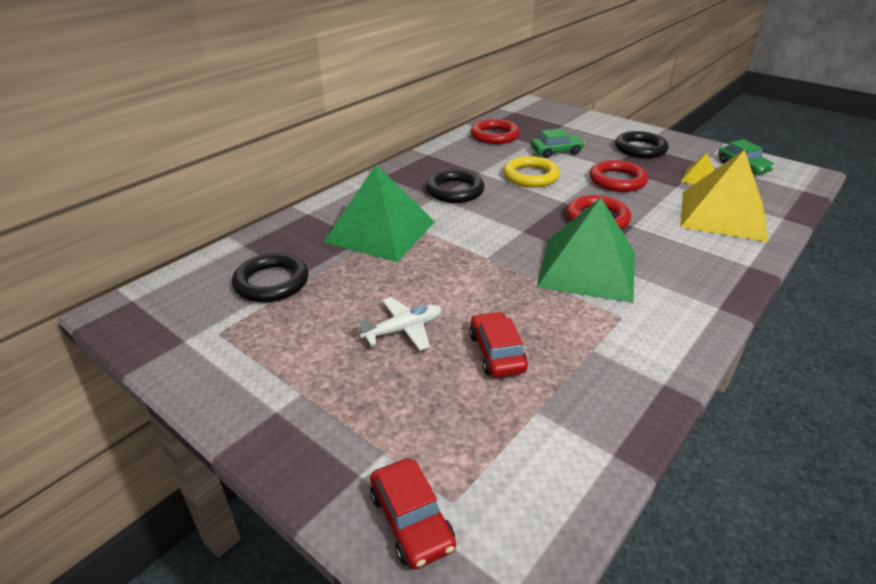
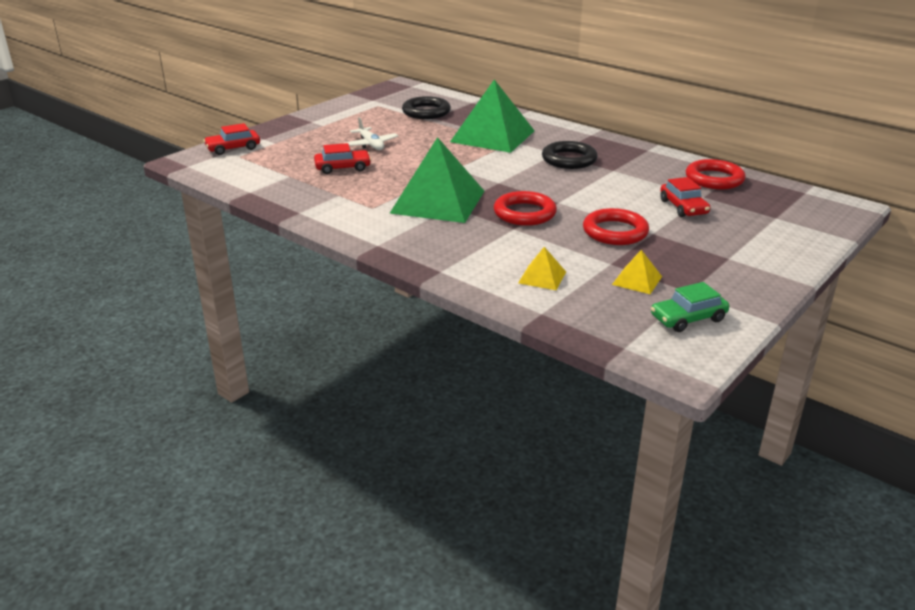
camera: 90 degrees right, 5 degrees down
yellow ring [503,156,560,187] -> none
green car [531,128,585,158] -> red car [660,177,711,217]
black ring [615,131,669,158] -> none
yellow pyramid [680,150,769,242] -> yellow pyramid [518,247,566,290], size x0.44

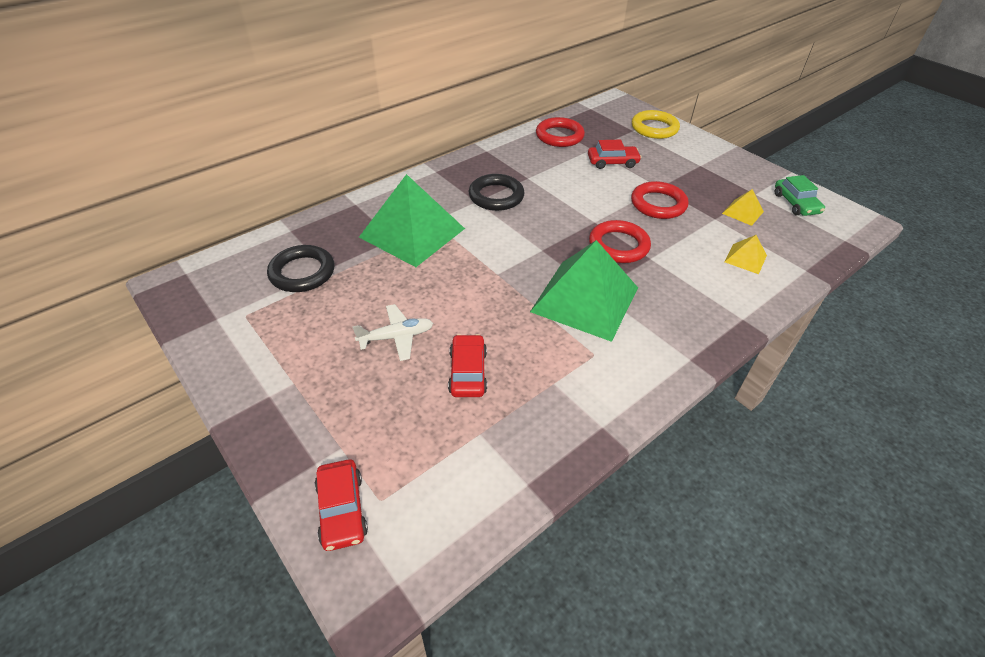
camera: 80 degrees left, 15 degrees up
none -> yellow ring [632,110,680,139]

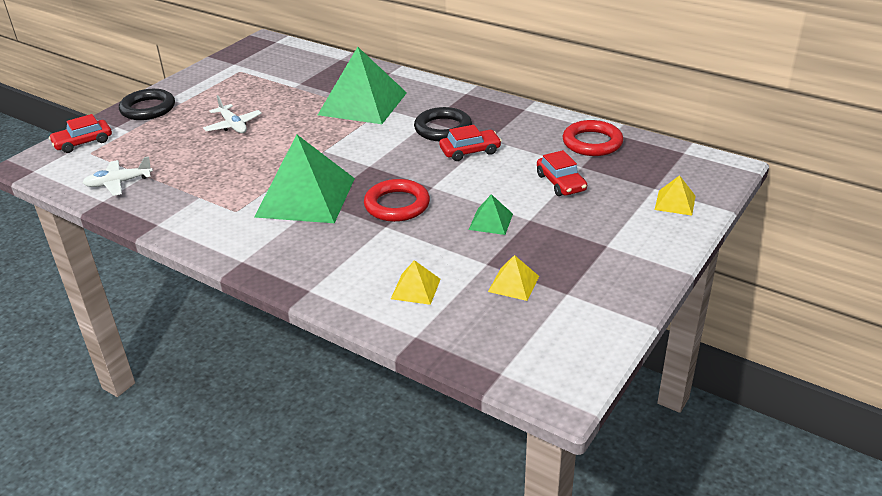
camera: 75 degrees right, 10 degrees down
black ring [267,245,334,292] -> black ring moved to [119,89,175,120]
red car [448,334,487,397] -> red car moved to [440,125,502,161]
red ring [631,181,689,219] -> green pyramid [469,194,513,235]
yellow ring [632,110,680,139] -> yellow pyramid [655,175,696,216]
green car [775,175,825,216] -> none
none -> white plane [82,157,153,196]

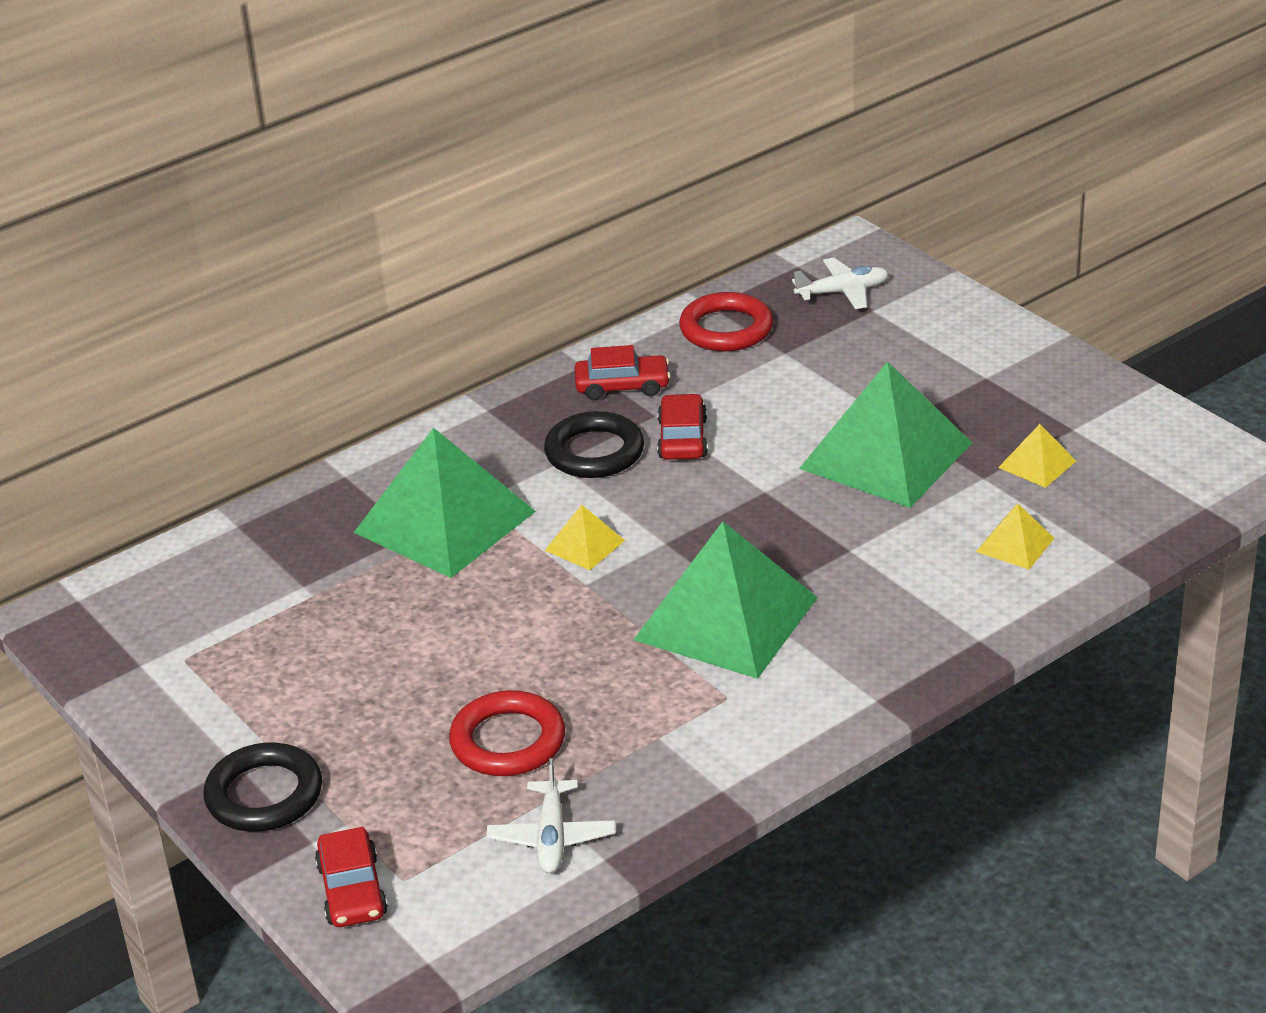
camera: 70 degrees left, 0 degrees up
white plane [203,95,262,133] -> white plane moved to [792,258,889,309]
red ring [364,179,430,222] -> red ring moved to [449,690,565,776]
green pyramid [469,194,513,235] -> green pyramid [799,361,973,508], size x2.29
red car [537,150,587,196] -> red car moved to [575,345,671,400]
yellow pyramid [655,175,696,216] -> yellow pyramid moved to [545,505,625,570]

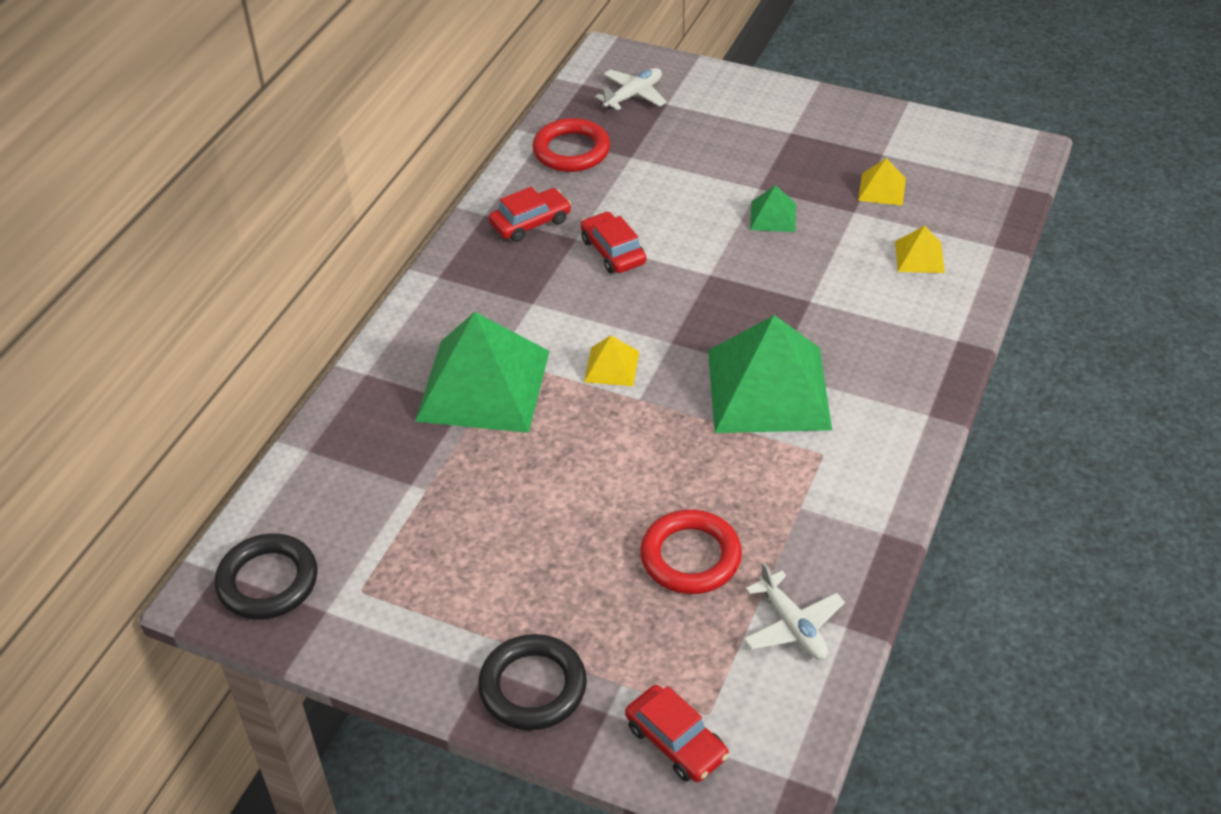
camera: 30 degrees left, 10 degrees up
black ring [544,411,644,478] -> black ring moved to [215,533,318,620]
green pyramid [799,361,973,508] -> green pyramid [750,185,796,232], size x0.44

